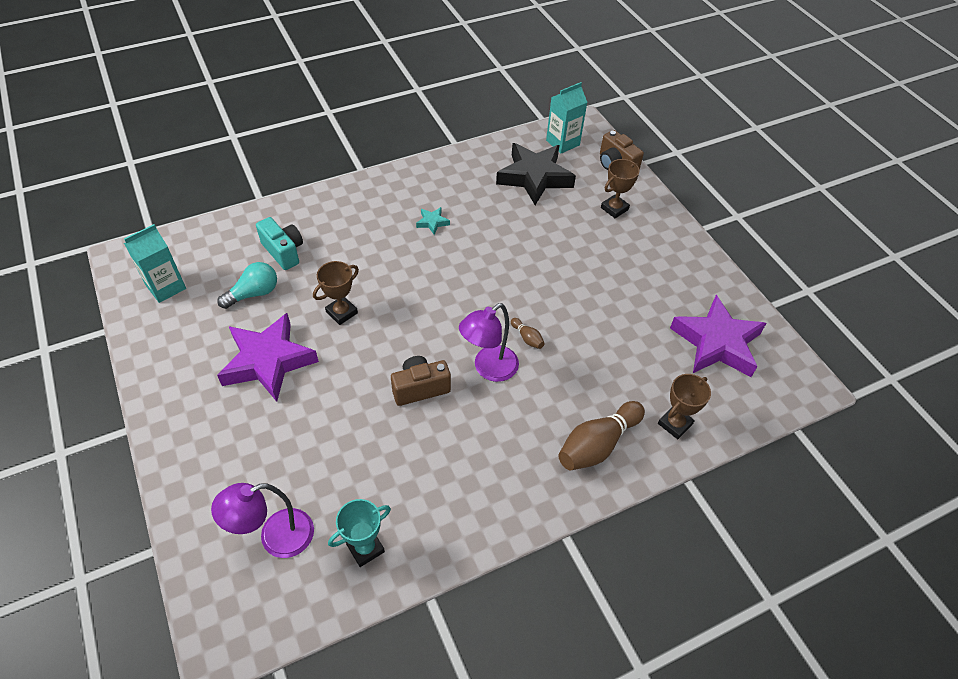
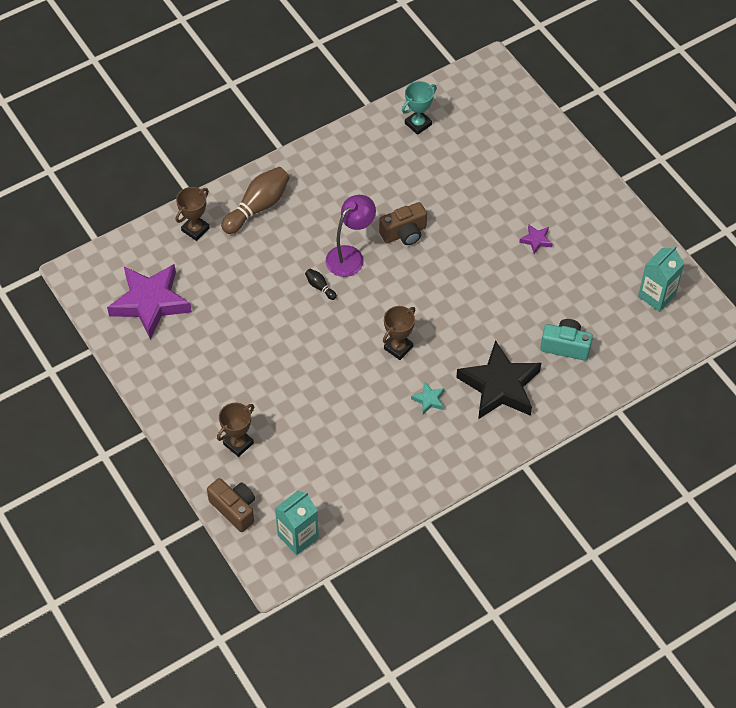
camera: 175 degrees right, 5 degrees up
purple lamp [211,483,314,558] -> none
turquoise light bulb [217,262,277,309] -> none
purple star [217,313,319,402] -> purple star [519,225,553,254], size x0.41
turquoise camera [256,217,303,270] -> turquoise camera turned 150 degrees clockwise [540,319,593,361]
brown trophy [313,261,359,325] -> brown trophy moved to [383,306,415,360]
black star [496,143,576,205] -> black star moved to [456,340,541,420]
brown bowling pin [511,318,545,349] -> black bowling pin [305,269,337,300]

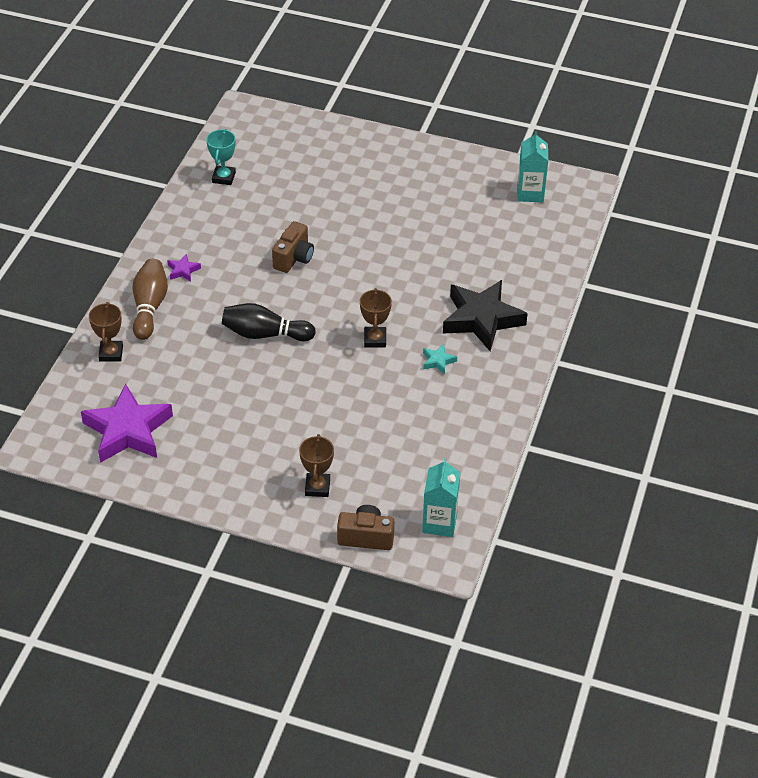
camera: 40 degrees left, 10 degrees down
black bowling pin [305,269,337,300] -> black bowling pin [222,303,316,341], size x2.19
purple lamp [326,195,376,277] -> none
purple star [519,225,553,254] -> purple star moved to [167,254,201,282]
turquoise camera [540,319,593,361] -> none

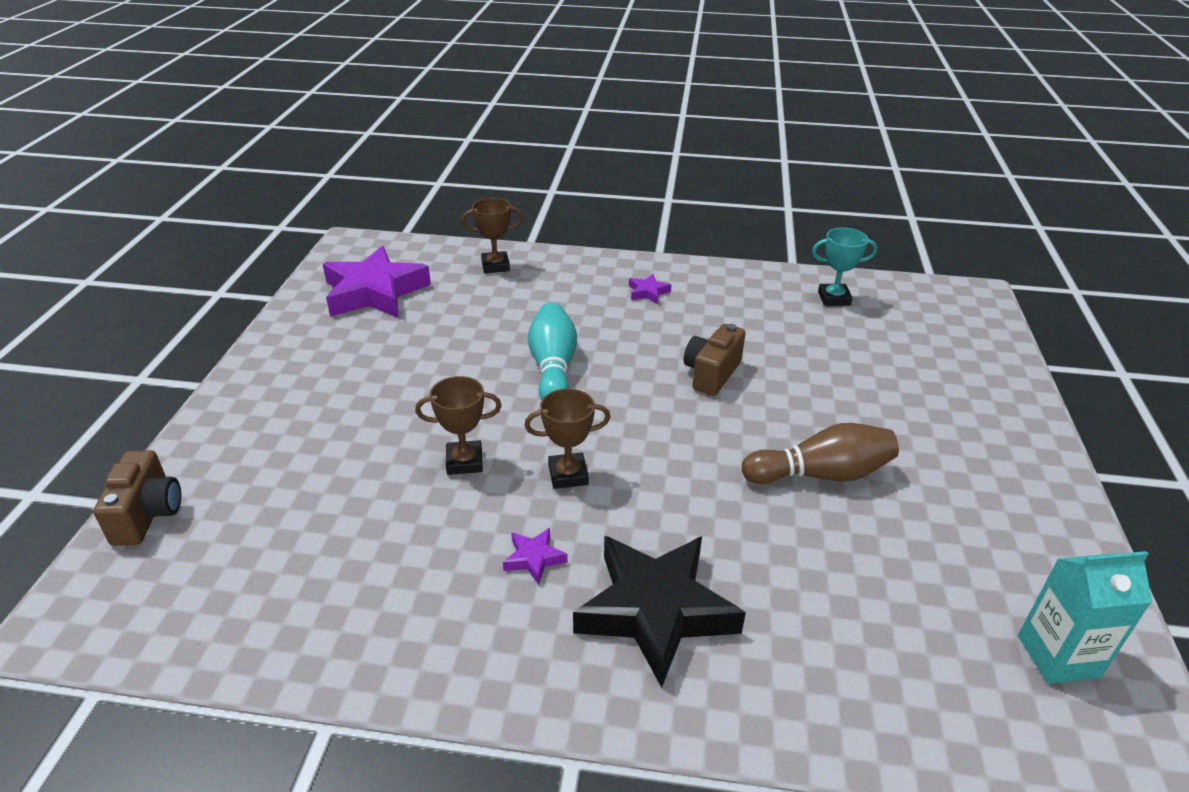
camera: 80 degrees right, 10 degrees down
brown bowling pin [133,259,168,340] -> brown bowling pin moved to [742,423,899,484]
black bowling pin [222,303,316,341] -> turquoise bowling pin [528,302,577,400]
brown camera [272,221,314,273] -> brown camera turned 105 degrees clockwise [684,324,746,396]
brown trophy [299,434,334,497] -> brown trophy moved to [415,376,502,475]
turquoise carton [422,458,461,537] -> none
turquoise star [423,344,457,375] -> purple star [503,528,568,585]

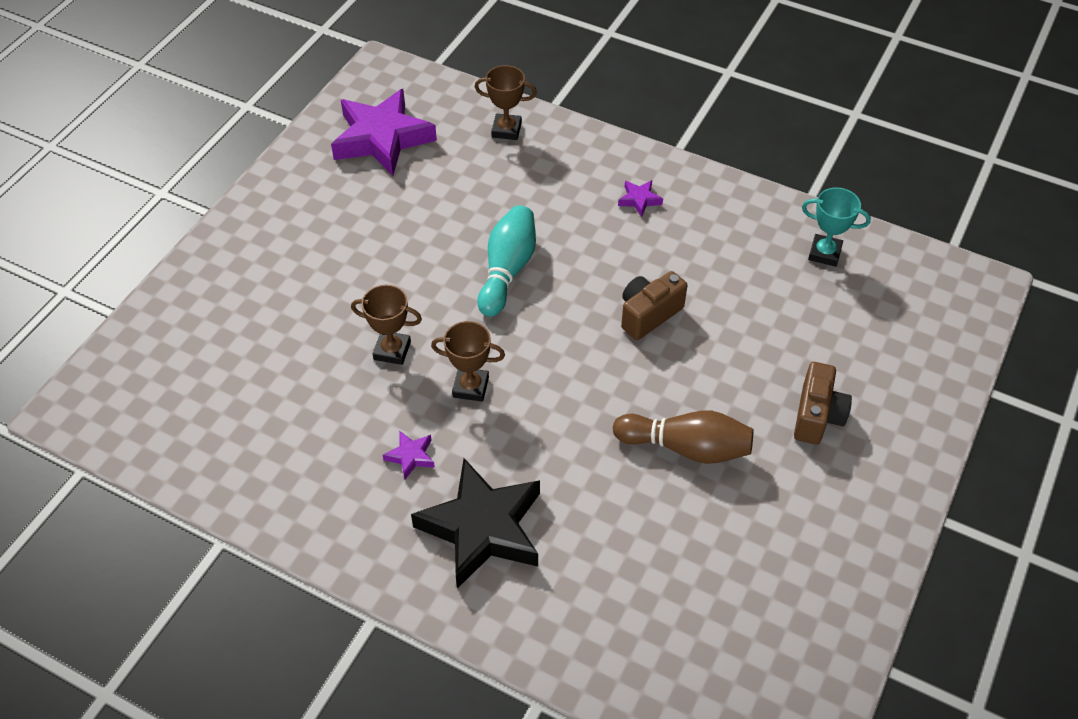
camera: 20 degrees right, 15 degrees up
brown camera [93,450,181,546] -> brown camera moved to [794,362,852,445]
turquoise carton [1018,551,1152,684] -> none

